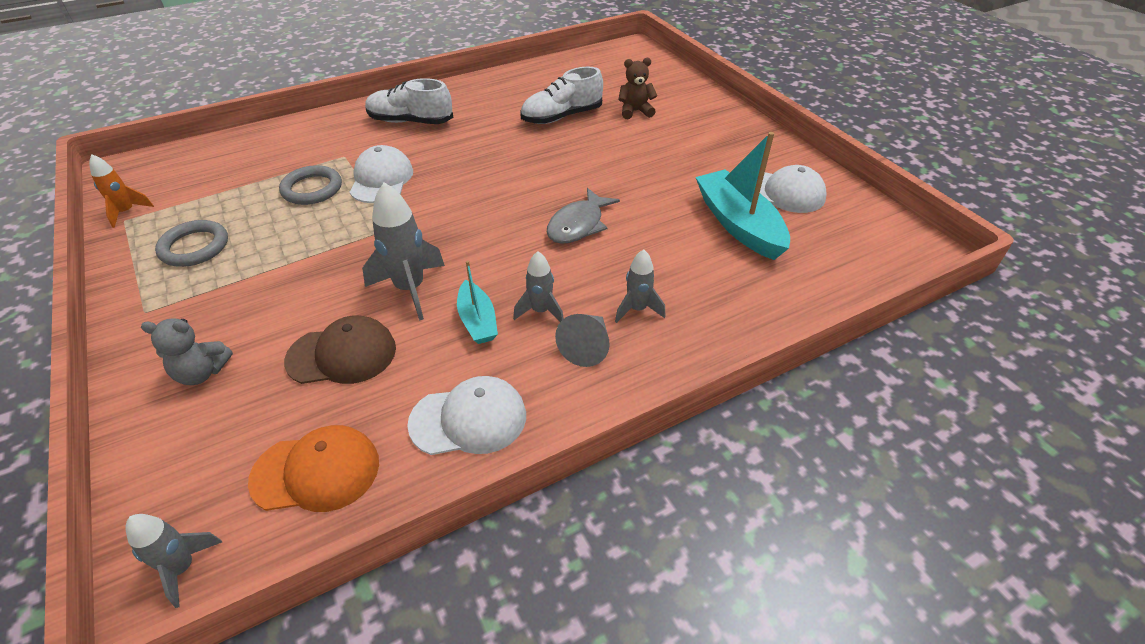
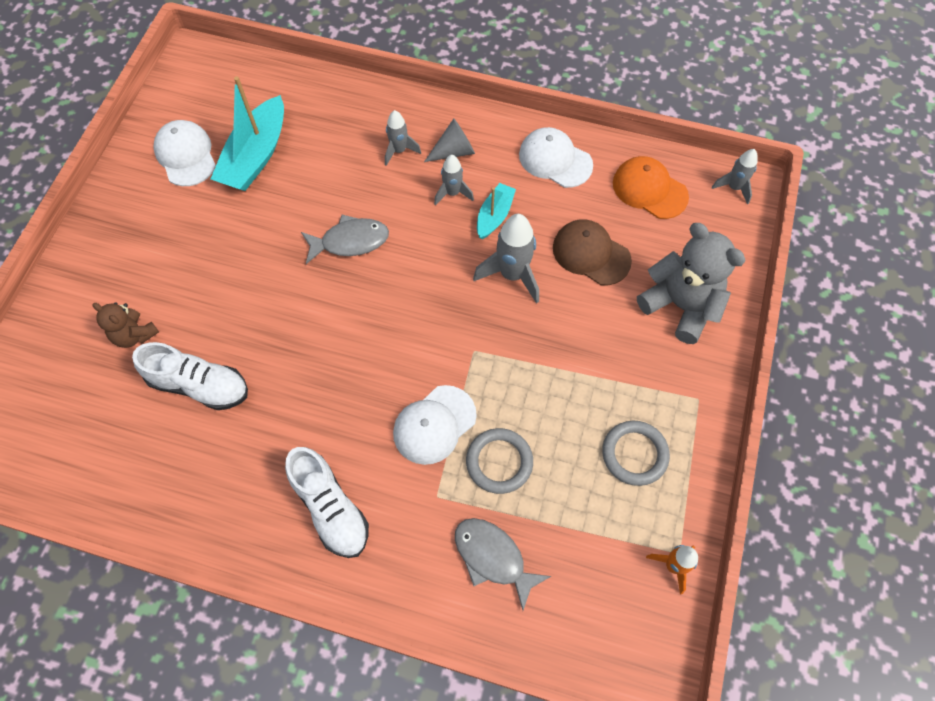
camera: 135 degrees left, 20 degrees up
grey teddy bear [141,319,233,385] -> grey teddy bear [637,223,746,344], size x1.81
none -> grey fish [455,518,551,610]

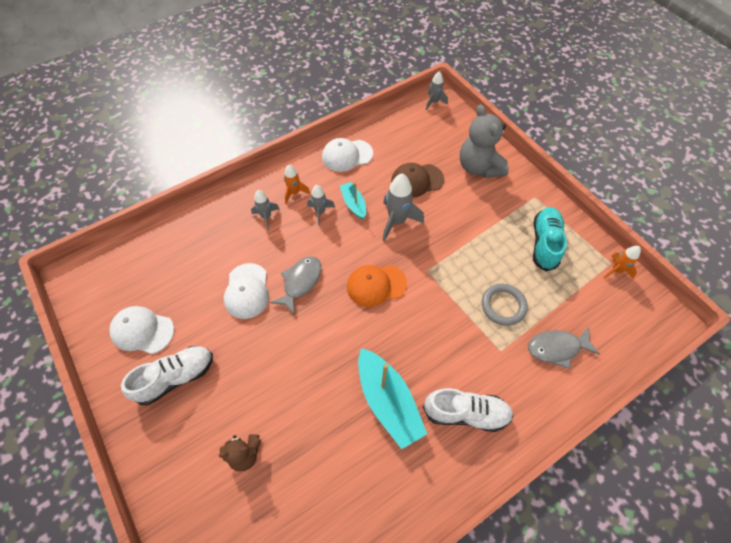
camera: 50 degrees left, 5 degrees down
white shoe [132,342,248,410] -> white shoe moved to [121,346,213,405]
turquoise boat [211,76,284,191] -> turquoise boat moved to [358,348,427,449]
white cap [393,385,477,465] -> white cap moved to [224,263,269,319]
grey cone [424,118,475,162] -> orange rocket [284,165,310,204]
grey ring [602,421,670,486] -> turquoise shoe [533,207,567,271]
orange cap [613,156,689,219] -> orange cap moved to [347,265,407,307]
grey teddy bear [637,223,746,344] -> grey teddy bear turned 105 degrees counterclockwise [460,105,509,178]

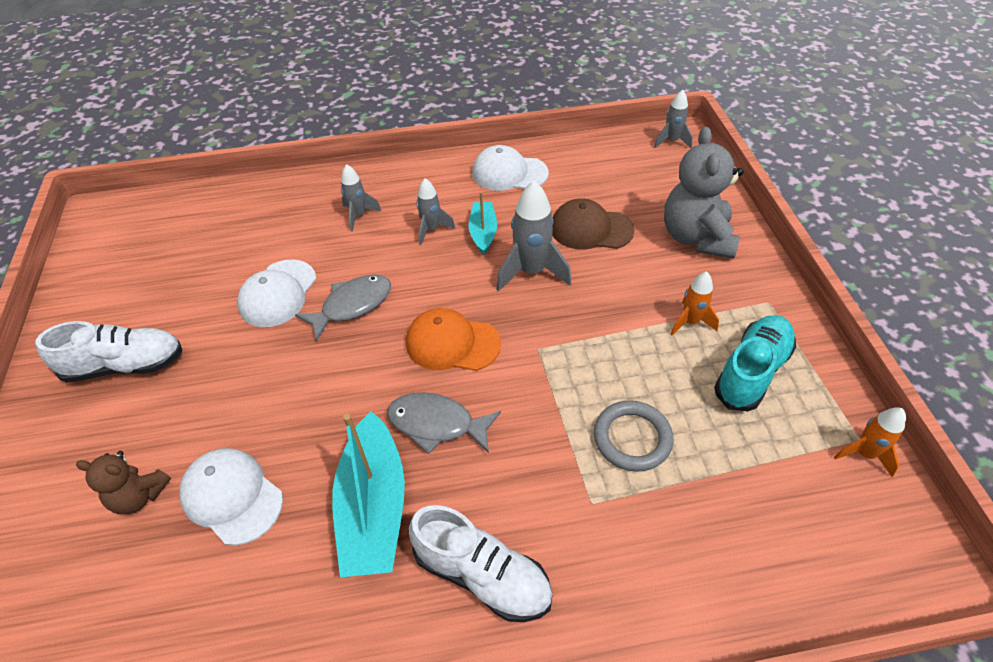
camera: 25 degrees right, 10 degrees down
white cap [109,306,174,354] -> white cap moved to [179,448,283,545]
orange rocket [284,165,310,204] -> orange rocket moved to [670,271,719,335]
grey fish [528,327,600,369] -> grey fish moved to [387,392,501,454]

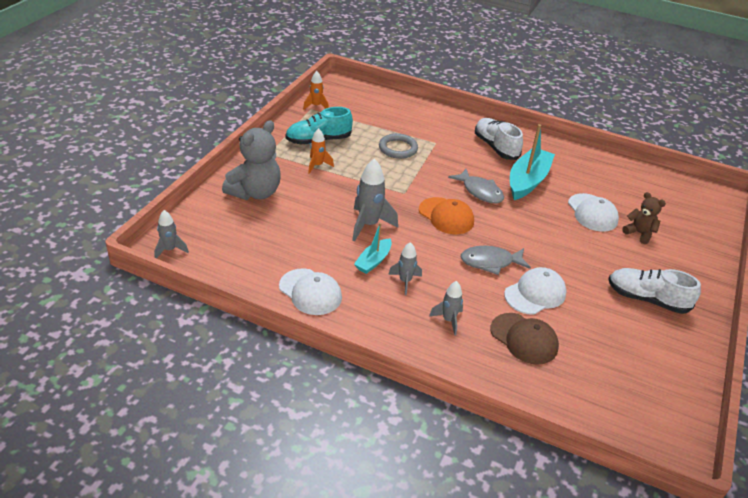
camera: 150 degrees left, 10 degrees down
brown cap [552,198,634,249] -> brown cap moved to [490,313,559,365]

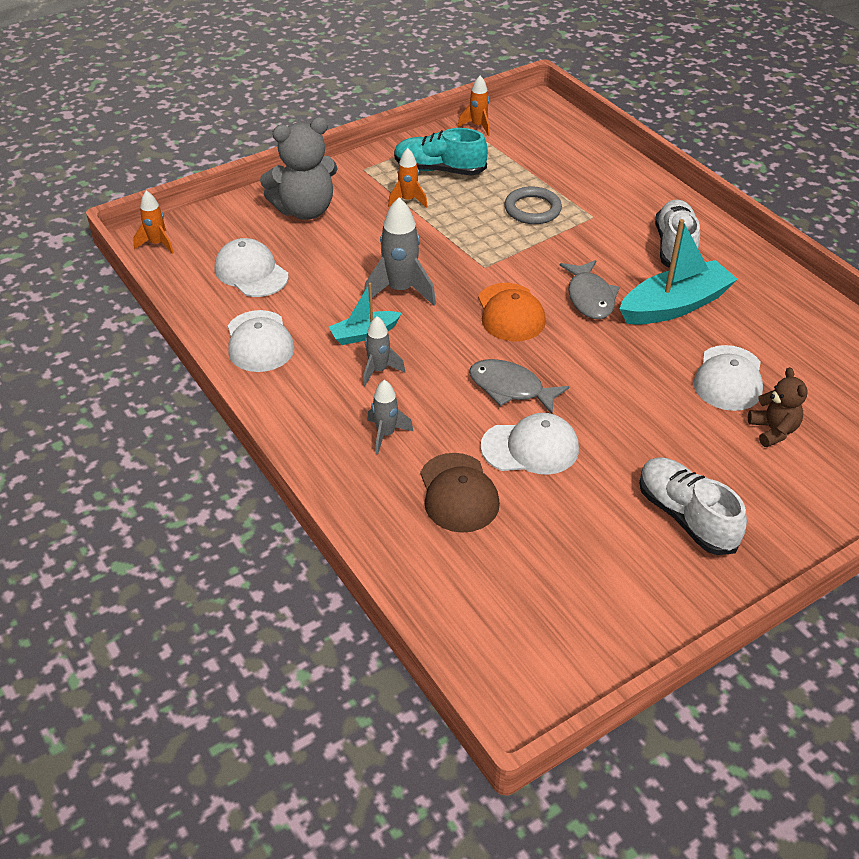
camera: 35 degrees right, 5 degrees up
grey rocket [154,210,189,258] -> orange rocket [133,191,174,254]
none -> white cap [215,238,289,297]

